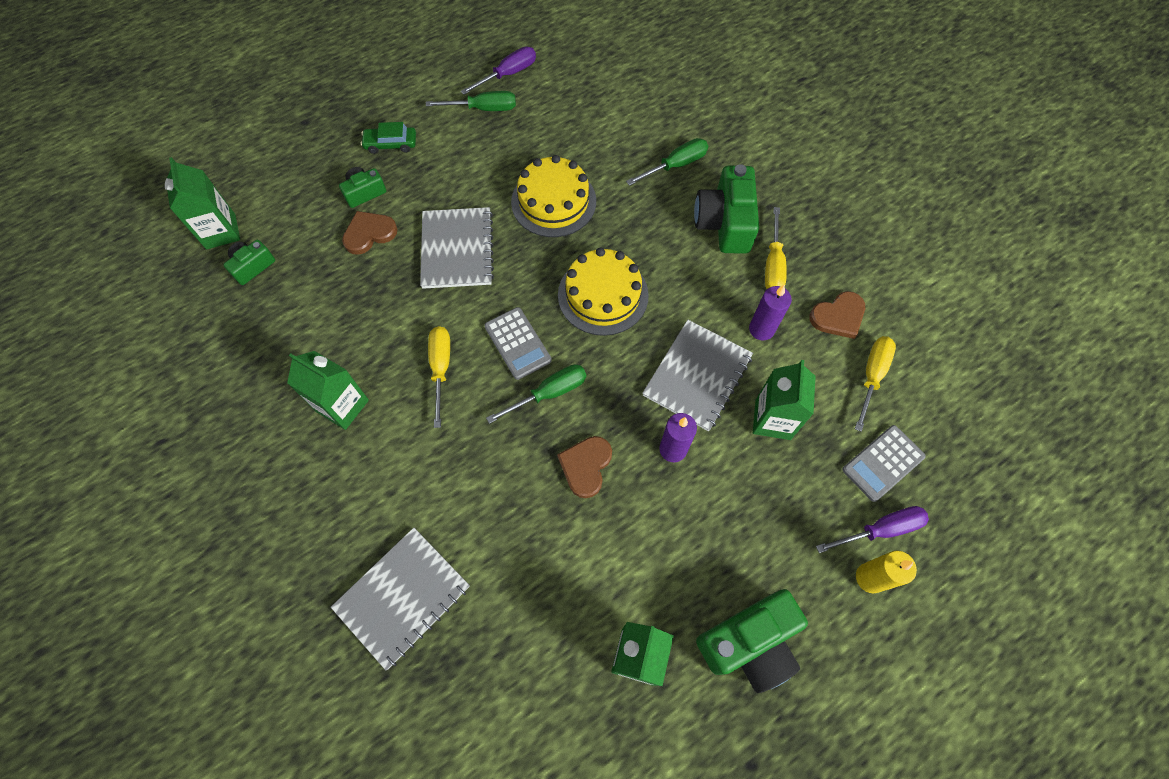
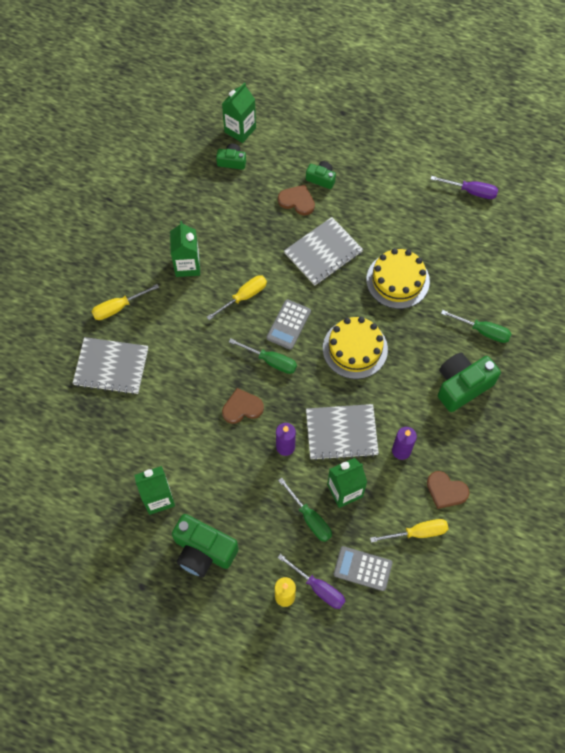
camera: 55 degrees right, 0 degrees up
green car [361,122,416,154] -> none
green screwdriver [426,91,516,111] -> green screwdriver moved to [278,478,332,542]
yellow screwdriver [765,207,787,289] -> yellow screwdriver moved to [91,284,159,320]

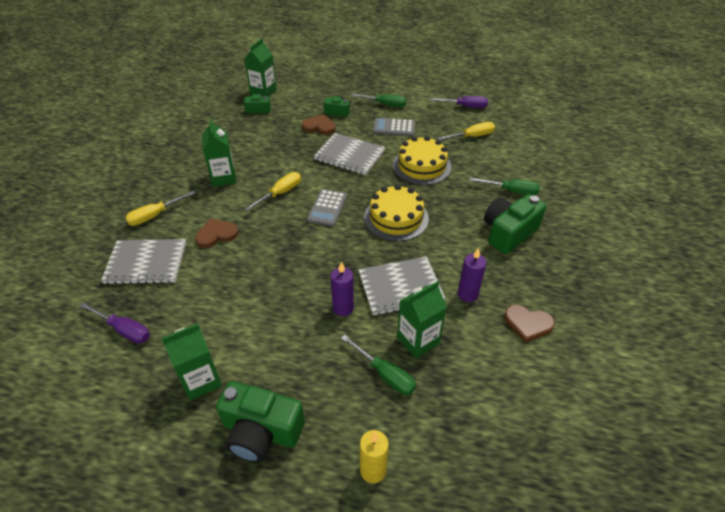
camera: 10 degrees left, 20 degrees down
brown heart [222,388,264,424] -> brown heart moved to [195,218,238,248]
green screwdriver [229,339,297,374] -> green screwdriver moved to [350,93,407,107]
purple screwdriver [277,554,345,609] -> purple screwdriver moved to [80,302,150,344]
grey notebook [284,217,363,285] -> grey notebook turned 75 degrees clockwise [314,133,385,175]
grey calculator [333,546,393,591] -> grey calculator moved to [373,118,415,136]
yellow screwdriver [370,519,448,543] -> yellow screwdriver moved to [437,122,495,140]

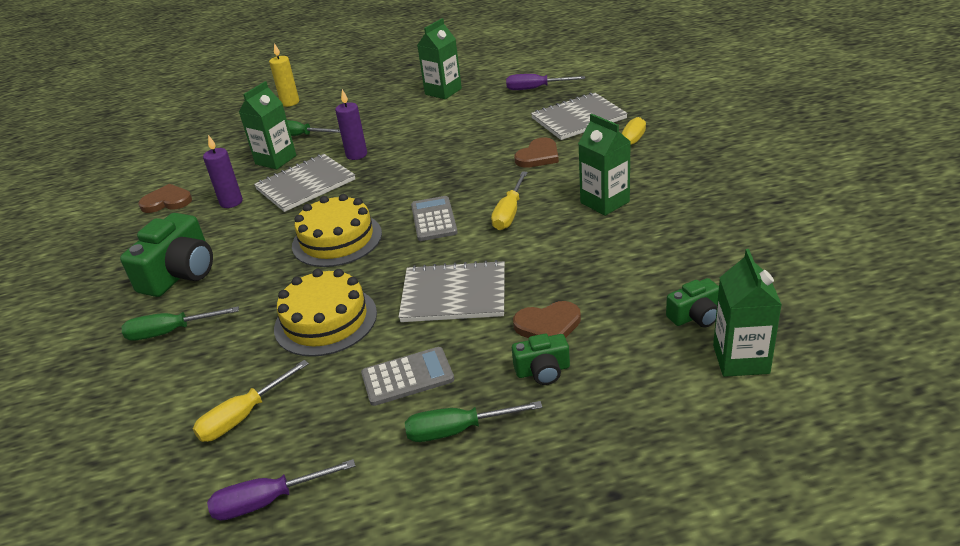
camera: 160 degrees right, 10 degrees down
green camera [216,381,305,463] -> none

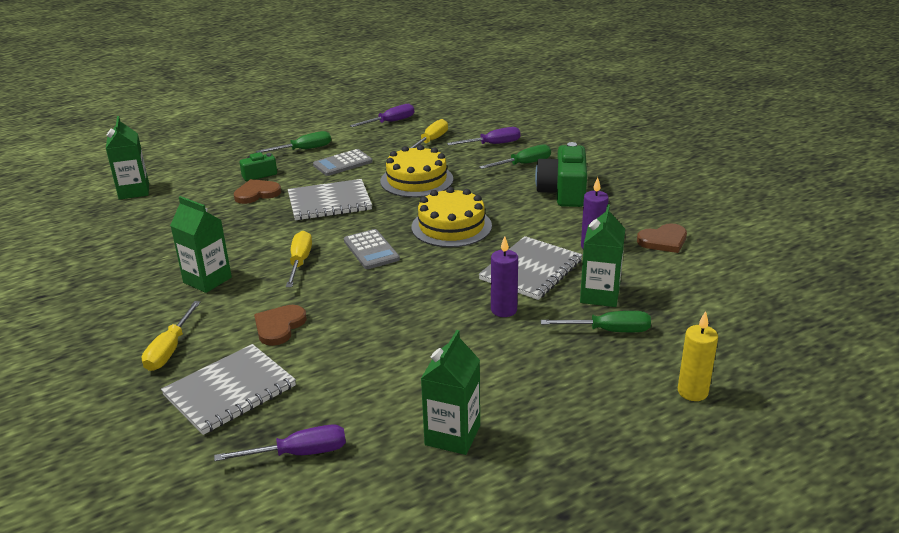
camera: 160 degrees right, 5 degrees down
green camera [666,278,719,327] -> none
none -> purple screwdriver [447,127,521,145]

